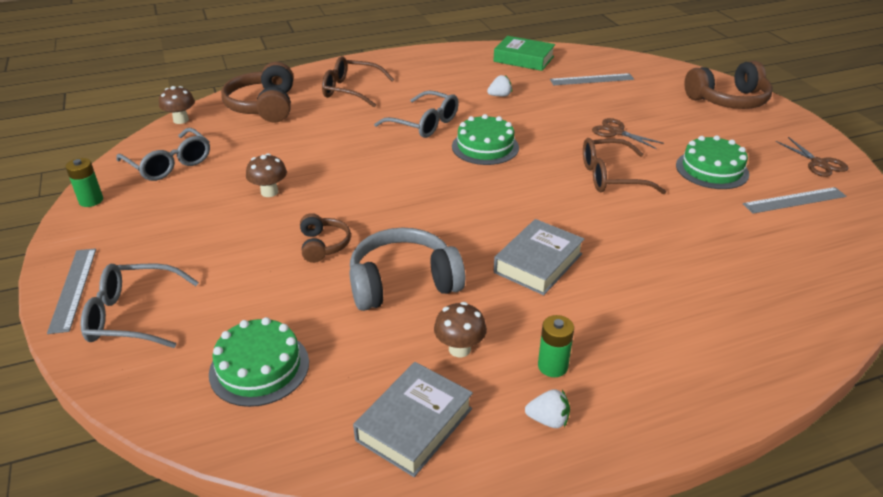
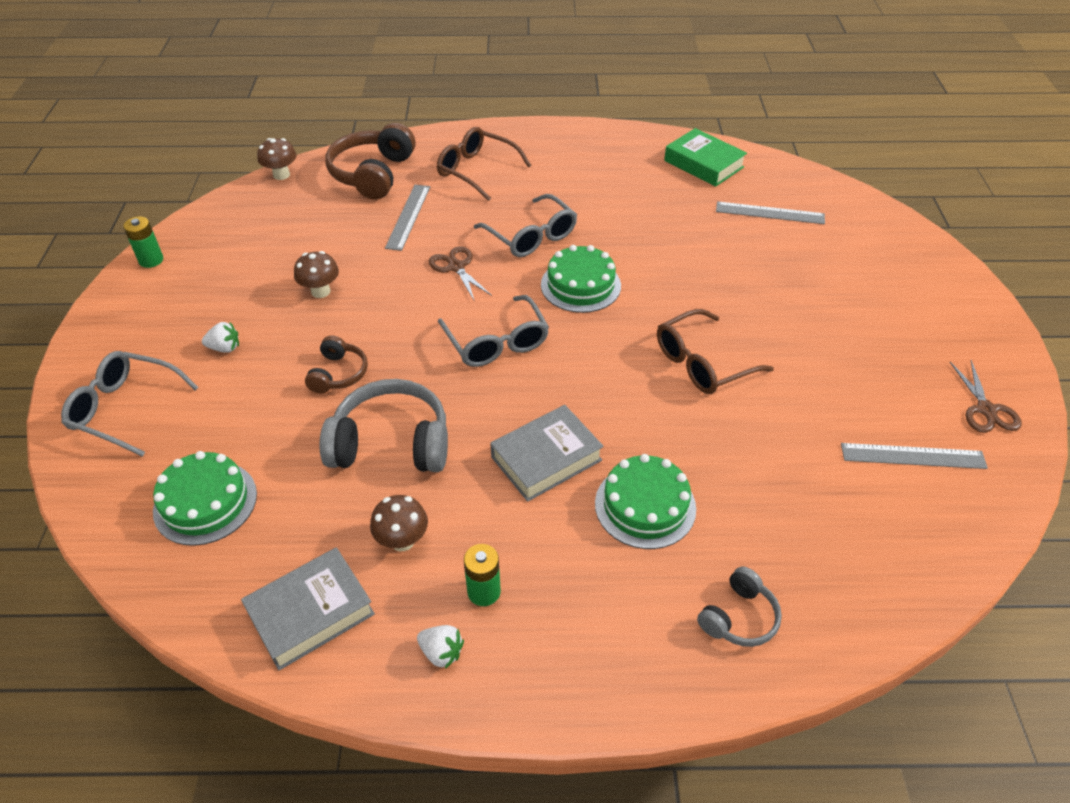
camera: 20 degrees right, 10 degrees up
grey ruler [47,248,96,334] -> grey ruler moved to [385,185,430,251]
grey glasses [116,128,210,181] -> grey glasses moved to [438,295,549,367]
white strawberry [487,75,512,96] -> white strawberry moved to [202,322,239,353]
brown glasses [583,138,666,194] -> brown glasses turned 45 degrees counterclockwise [657,309,774,394]
brown scissors [592,118,664,149] -> brown scissors moved to [428,246,492,302]
green cake [676,135,749,189] -> green cake moved to [595,454,696,549]
brown headphones [684,61,773,109] -> none
none -> grey headphones [697,566,782,647]

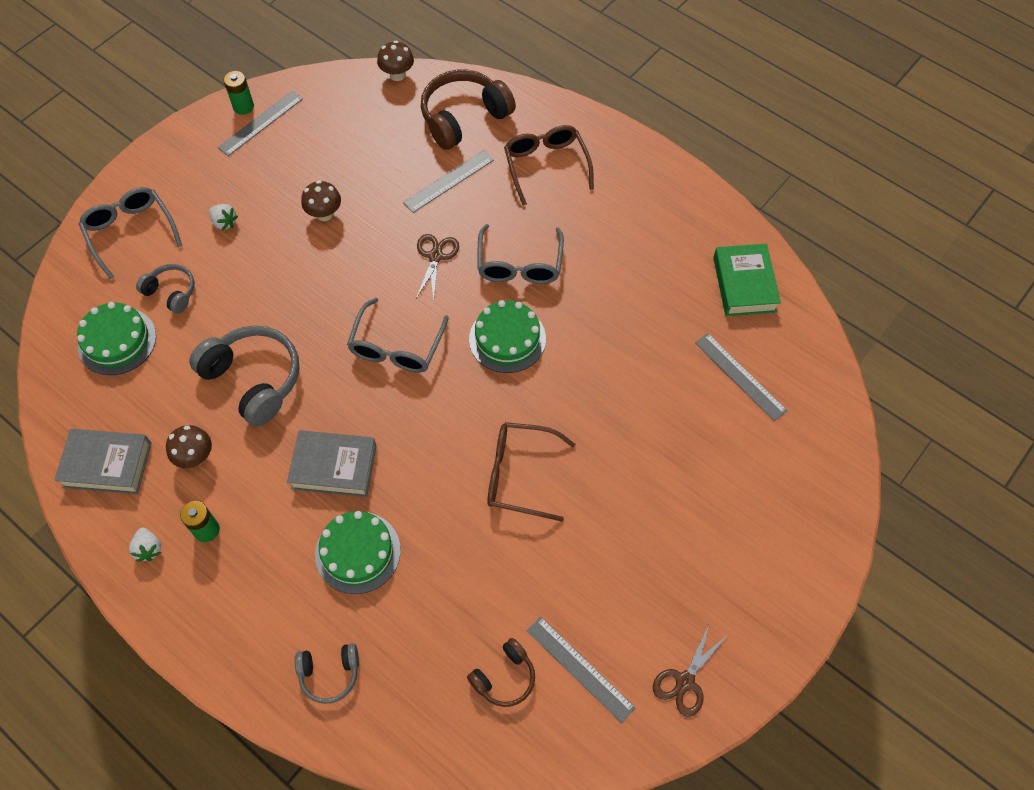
camera: 40 degrees right, 15 degrees up
brown headphones [305,335,368,393] -> brown headphones moved to [467,638,535,707]
none -> grey headphones [136,264,195,314]
none -> grey ruler [218,91,303,156]

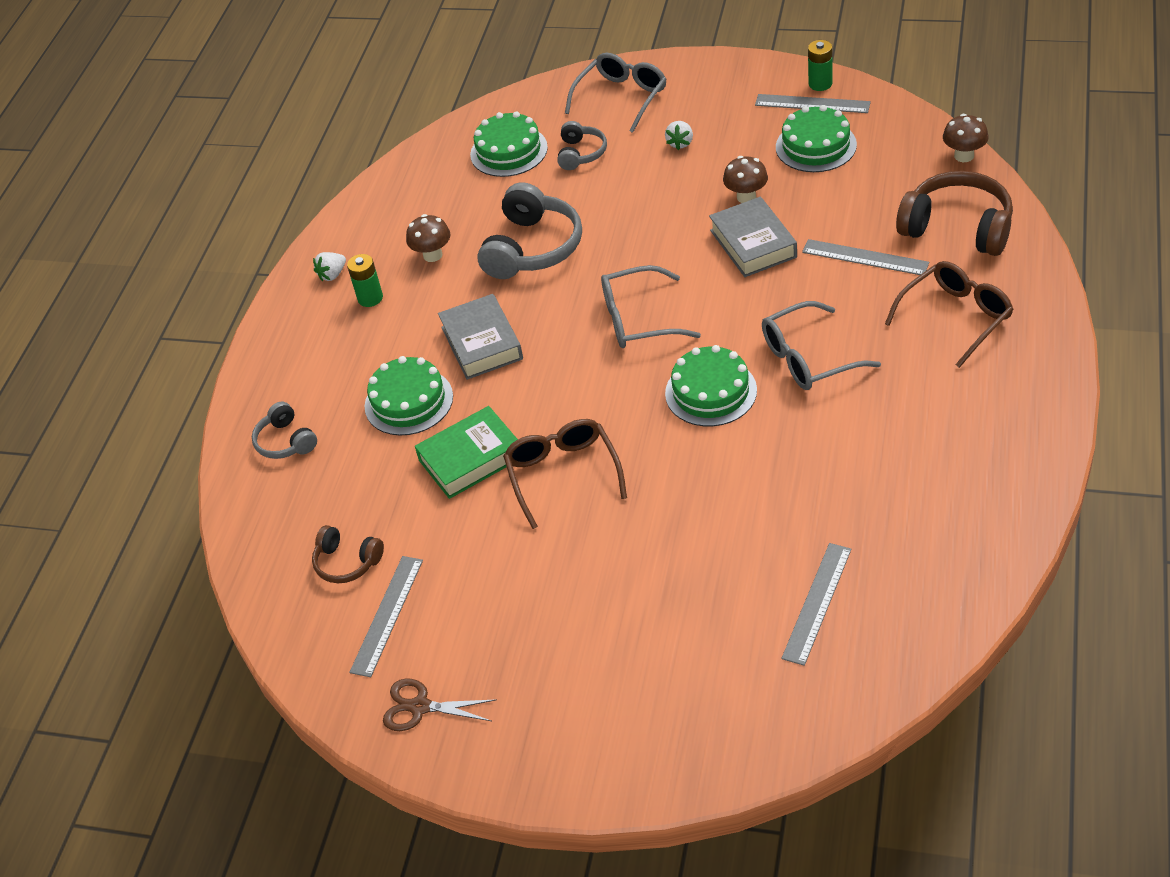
camera: 70 degrees right, 15 degrees down
grey book [54,429,151,494] -> grey book moved to [709,197,797,277]
brown scissors [416,234,459,301] -> none
green book [713,244,781,316] -> green book moved to [415,406,518,499]
none -> green cake [776,105,857,172]

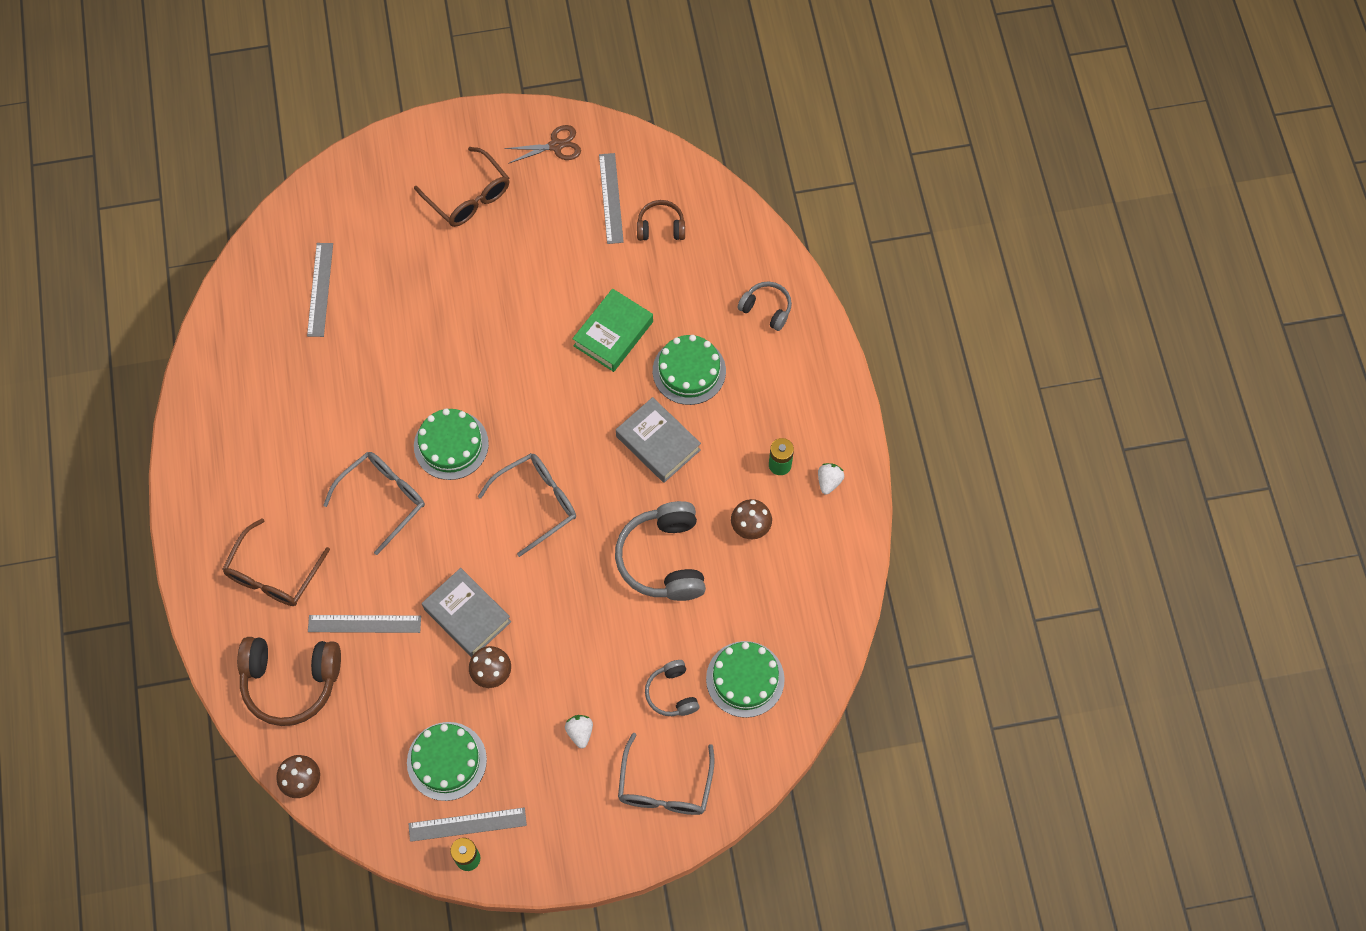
camera: 150 degrees right, 20 degrees up
brown glasses [503,419,627,529] -> brown glasses moved to [414,147,509,227]

